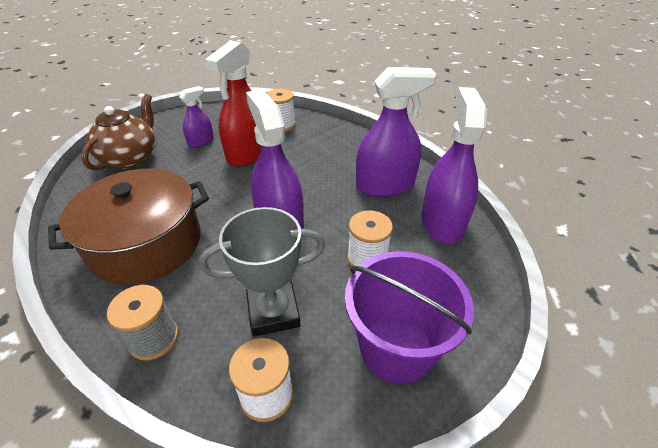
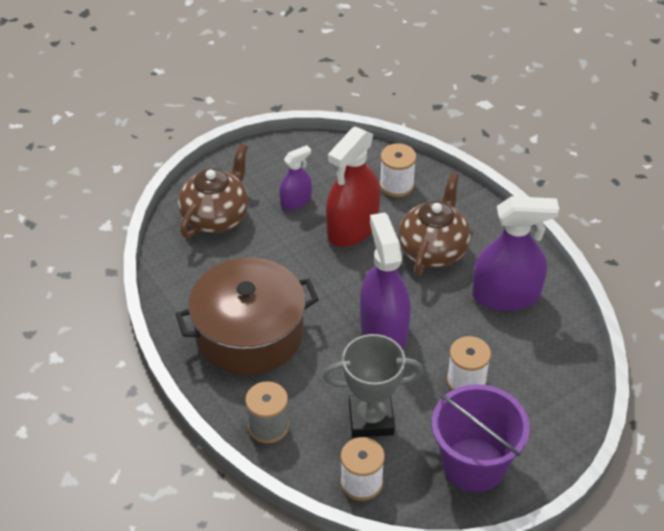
camera: 10 degrees right, 5 degrees up
purple spray bottle [421,87,487,243] -> none
none -> brown teapot [398,173,471,275]

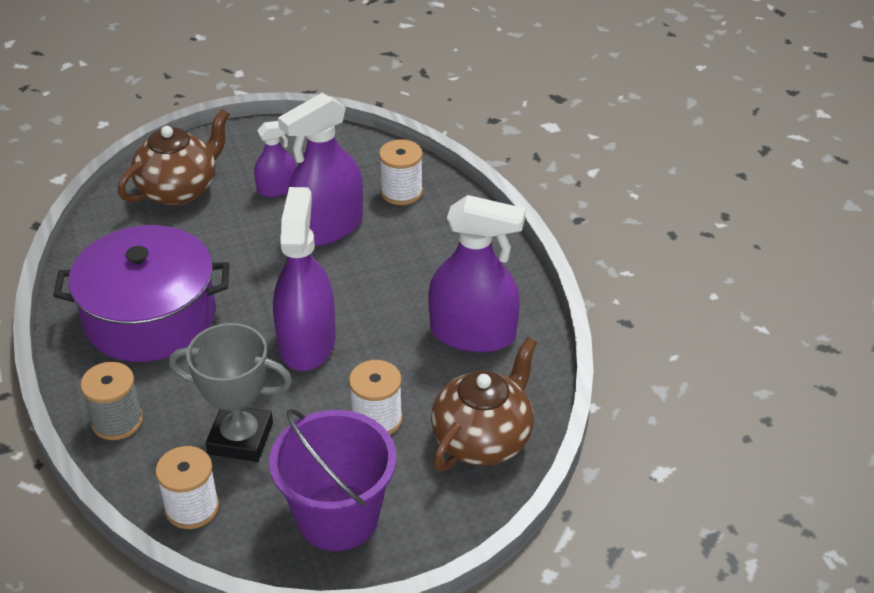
camera: 15 degrees right, 5 degrees down
brown pot [175,258,319,375] -> purple pot [53,225,230,362]
red spray bottle [326,126,380,247] -> purple spray bottle [278,93,363,246]
brown teapot [398,173,471,275] -> brown teapot moved to [431,337,537,471]

